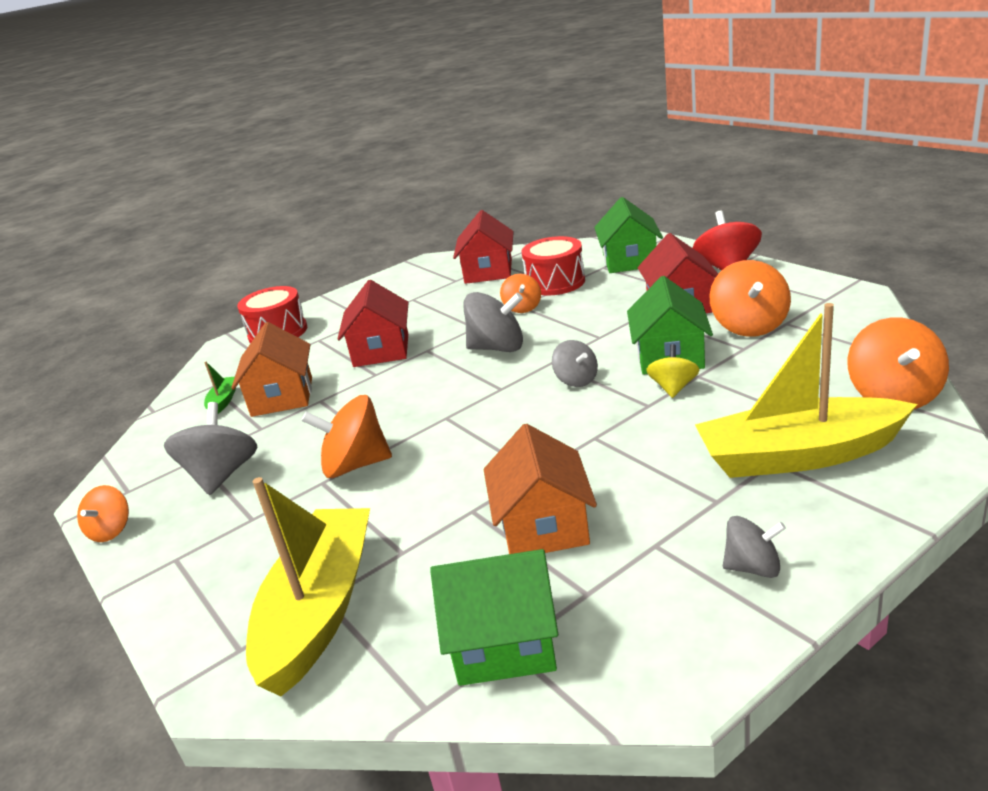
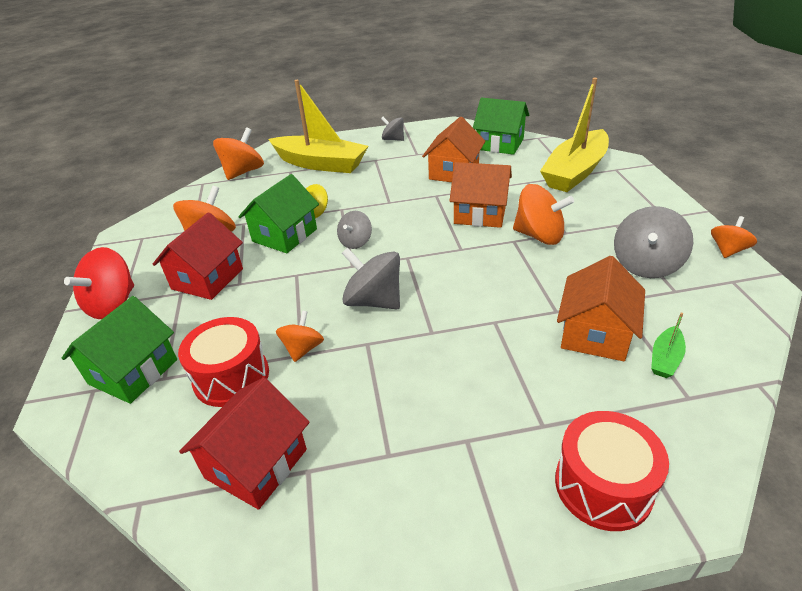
camera: 155 degrees left, 10 degrees up
red house [337,280,409,367] -> none
grey spinning top [552,340,598,387] -> grey spinning top turned 150 degrees counterclockwise [337,211,372,249]
none -> orange house [450,162,512,228]

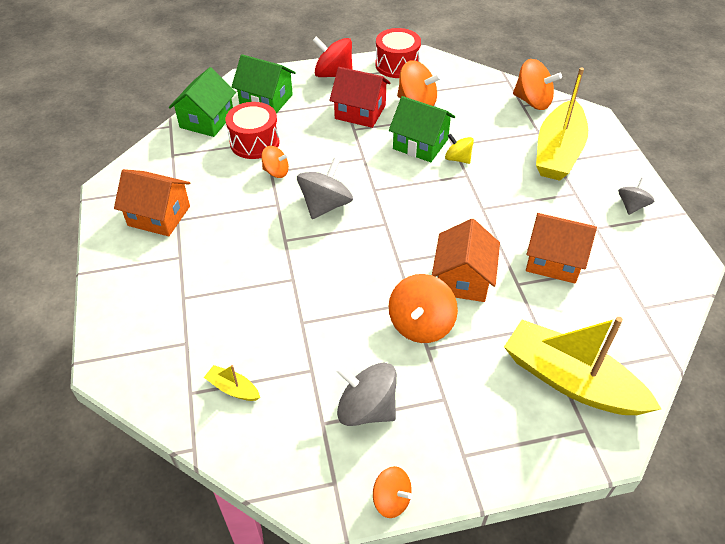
camera: 85 degrees right, 10 degrees up
red house [179,377,310,510] -> none
grey spinning top [337,211,372,249] -> none
green house [473,98,529,155] -> green house moved to [169,67,236,137]
red drum [555,411,669,531] -> red drum moved to [376,28,421,78]
orange house [557,256,645,361] -> orange house moved to [114,169,190,236]
green boat [651,313,686,378] -> yellow boat [204,365,260,401]

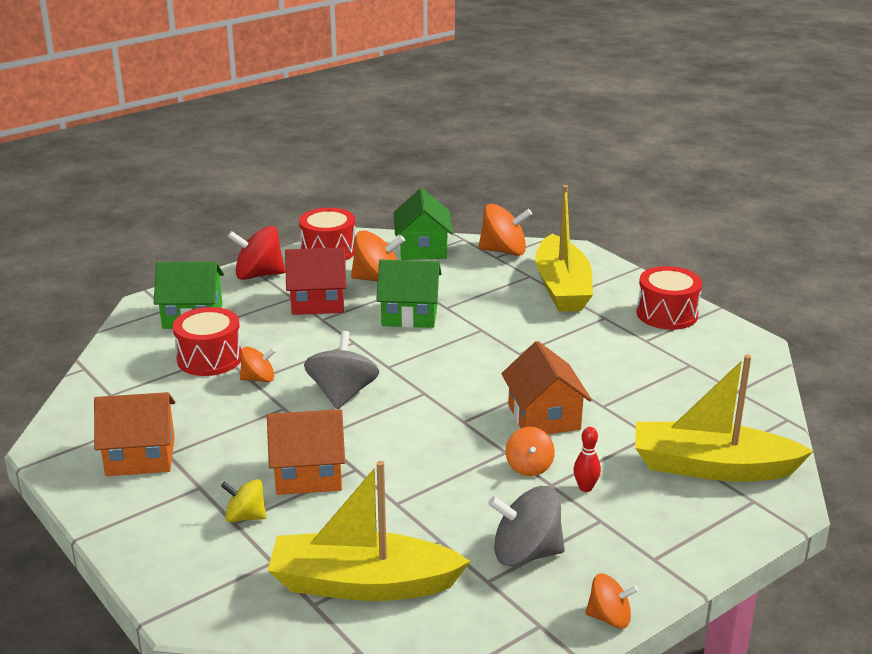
camera: 25 degrees left, 20 degrees down
green house [169,67,236,137] -> green house moved to [393,188,453,260]
yellow boat [204,365,260,401] -> yellow boat [268,461,471,601], size x2.48
orange spinning top [389,274,458,343] -> orange spinning top [505,427,555,476], size x0.60
yellow spinning top [445,133,474,164] -> yellow spinning top moved to [221,479,266,523]
orange house [526,213,597,283] -> orange house moved to [267,409,345,495]
grey spinning top [618,178,654,215] -> red drum [637,266,702,330]
none -> red bowling pin [574,427,601,492]

